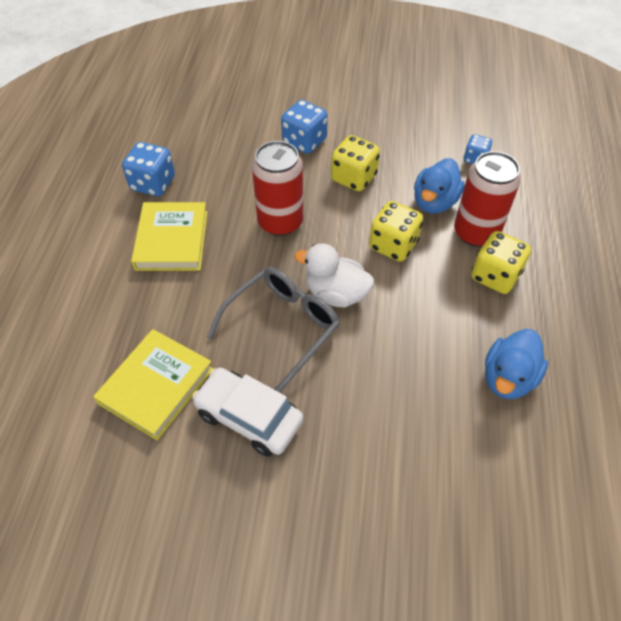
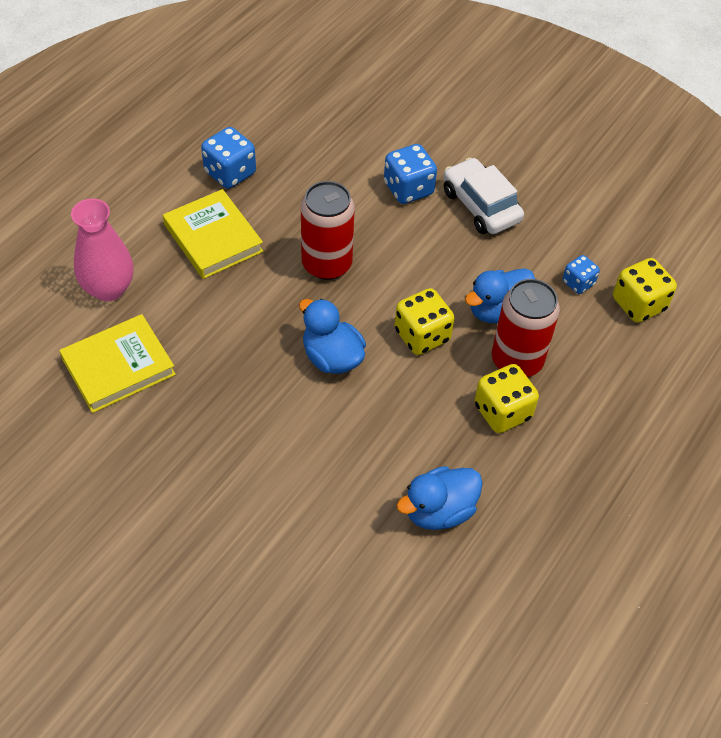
camera: 25 degrees right, 0 degrees up
yellow book [131,202,207,271] -> yellow book turned 60 degrees counterclockwise [163,189,264,279]
white car [192,367,303,457] -> white car moved to [443,158,524,234]
grey glasses [207,267,340,393] -> none
white duck [294,243,374,307] -> blue duck [299,299,366,374]
yellow dice [331,135,380,191] -> yellow dice moved to [613,258,677,323]
none -> pink vase [71,198,134,301]

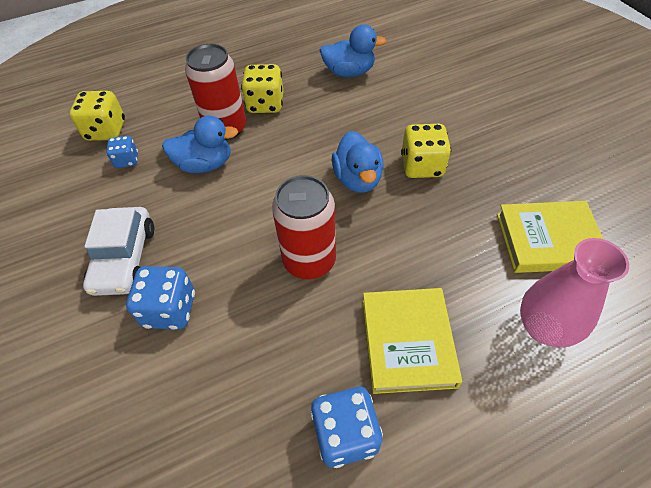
camera: 145 degrees left, 0 degrees up
yellow dice [395,288,454,355] -> yellow dice moved to [401,124,451,178]

